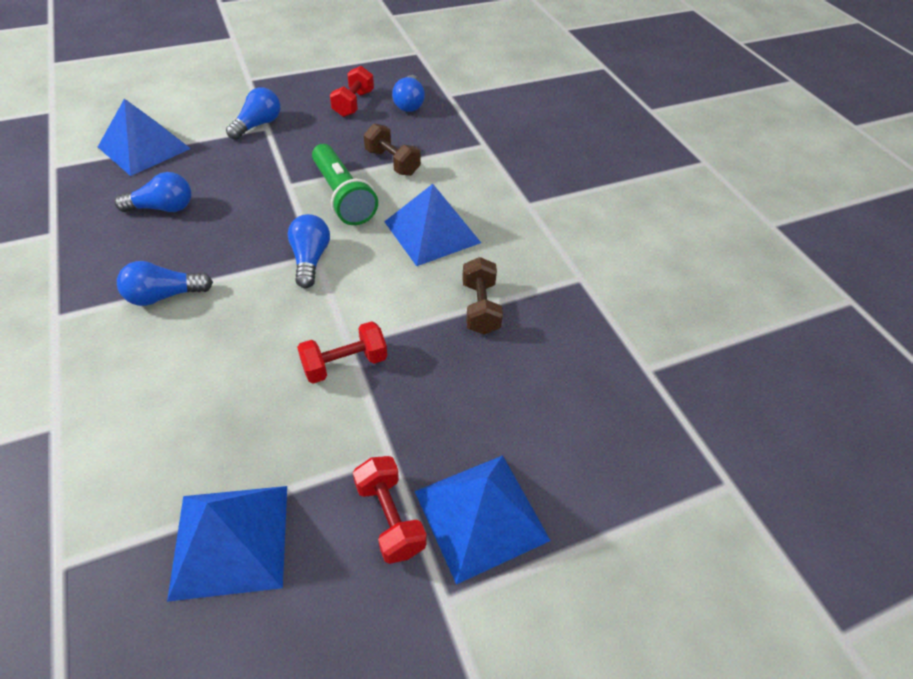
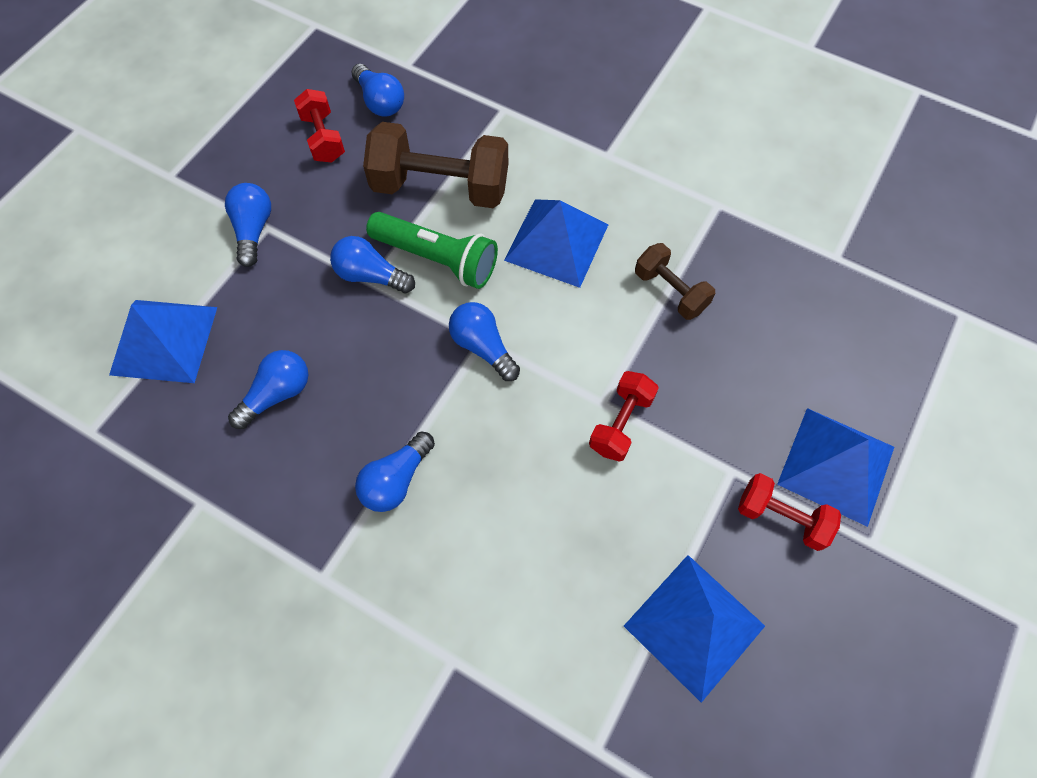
camera: 35 degrees left, 15 degrees up
brown dumbbell [364,124,421,176] -> brown dumbbell [363,122,508,208], size x1.81
none -> blue light bulb [330,236,415,293]

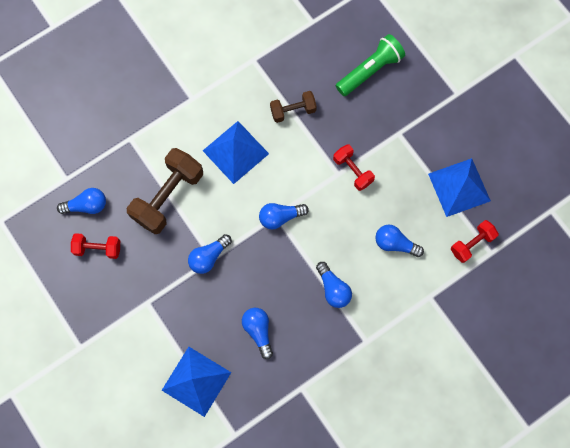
camera: 65 degrees left, 10 degrees up
blue light bulb [225,183,271,267] -> blue light bulb moved to [375,225,424,257]
green flashlight [366,212,498,289] -> green flashlight moved to [336,34,405,96]
red dumbbell [738,473,841,551] -> red dumbbell moved to [451,220,499,263]
blue pyramid [777,408,894,527] -> none

